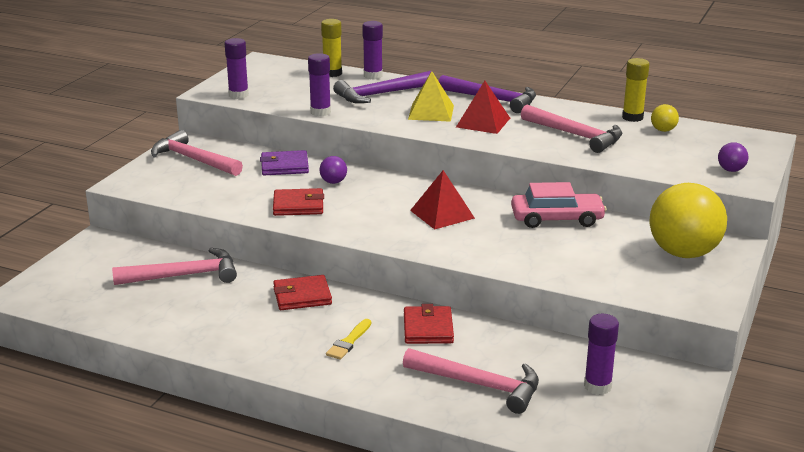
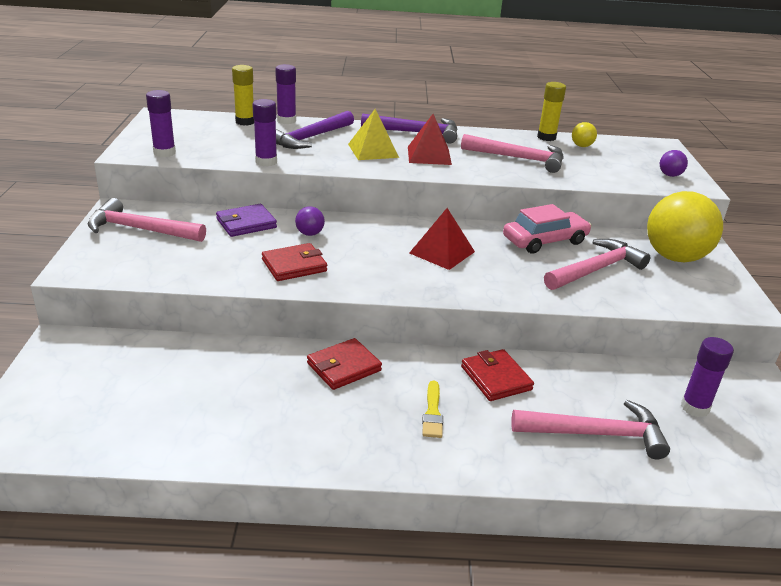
camera: 25 degrees left, 5 degrees up
pink hammer [112,248,237,285] -> pink hammer moved to [544,239,650,290]

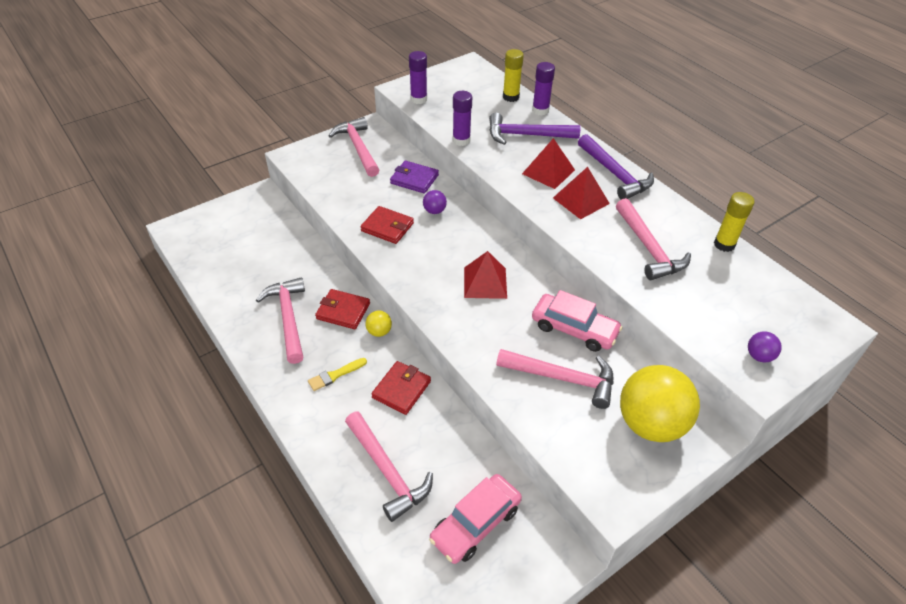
camera: 55 degrees right, 15 degrees up
yellow pyramid [348,109,399,160] -> red pyramid [522,138,575,189]
yellow ball [572,122,597,147] -> yellow ball moved to [365,311,392,337]
purple glue stick [681,337,734,417] -> pink car [429,474,522,564]
none -> pink hammer [256,277,305,364]

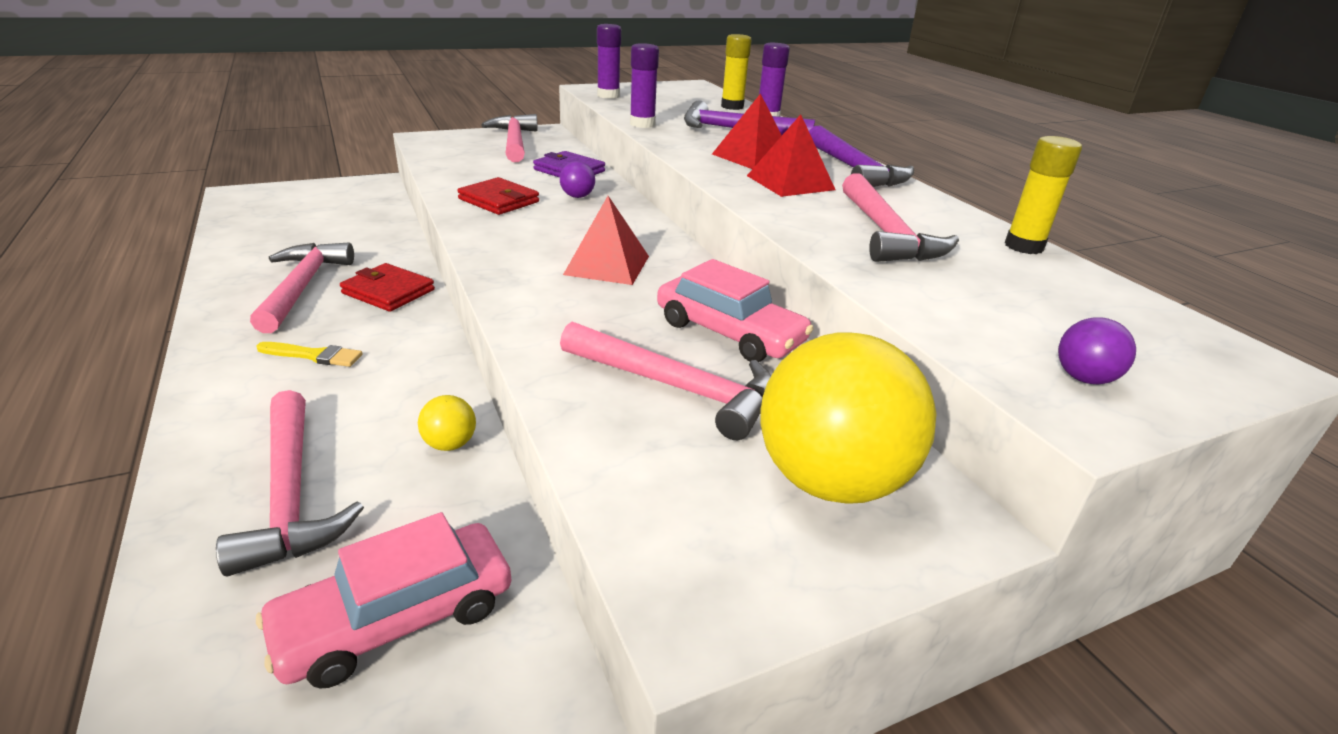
camera: 10 degrees right, 15 degrees down
yellow brush [308,358,367,391] -> yellow brush turned 150 degrees counterclockwise [256,342,363,367]
yellow ball [365,311,392,337] -> yellow ball moved to [418,395,476,451]
red wallet [371,361,431,415] -> none

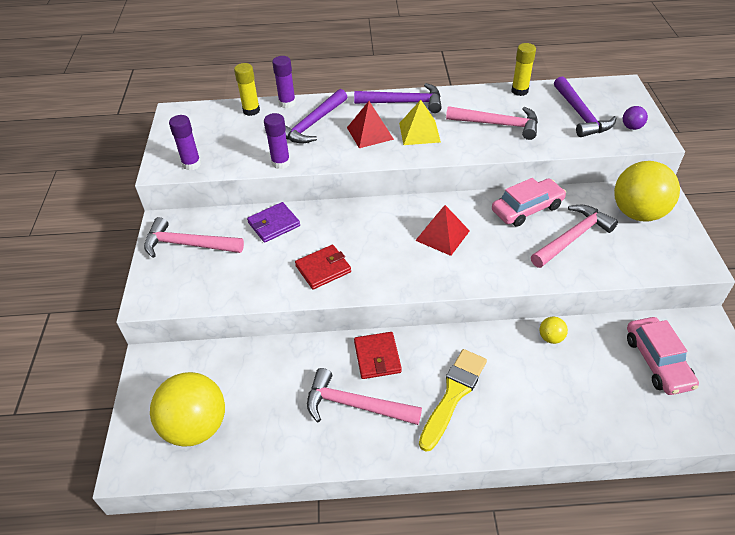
camera: 65 degrees left, 15 degrees up
pink hammer [216,390,364,577] -> none
yellow brush [256,342,363,367] -> yellow brush [419,349,487,452], size x1.87
red wallet [340,263,435,312] -> red wallet turned 60 degrees counterclockwise [354,332,402,379]
purple ball [560,161,595,198] -> none
red pyramid [747,114,835,197] -> yellow pyramid [399,100,441,145]
none -> yellow ball [150,372,225,447]
none -> purple hammer [554,76,617,137]

